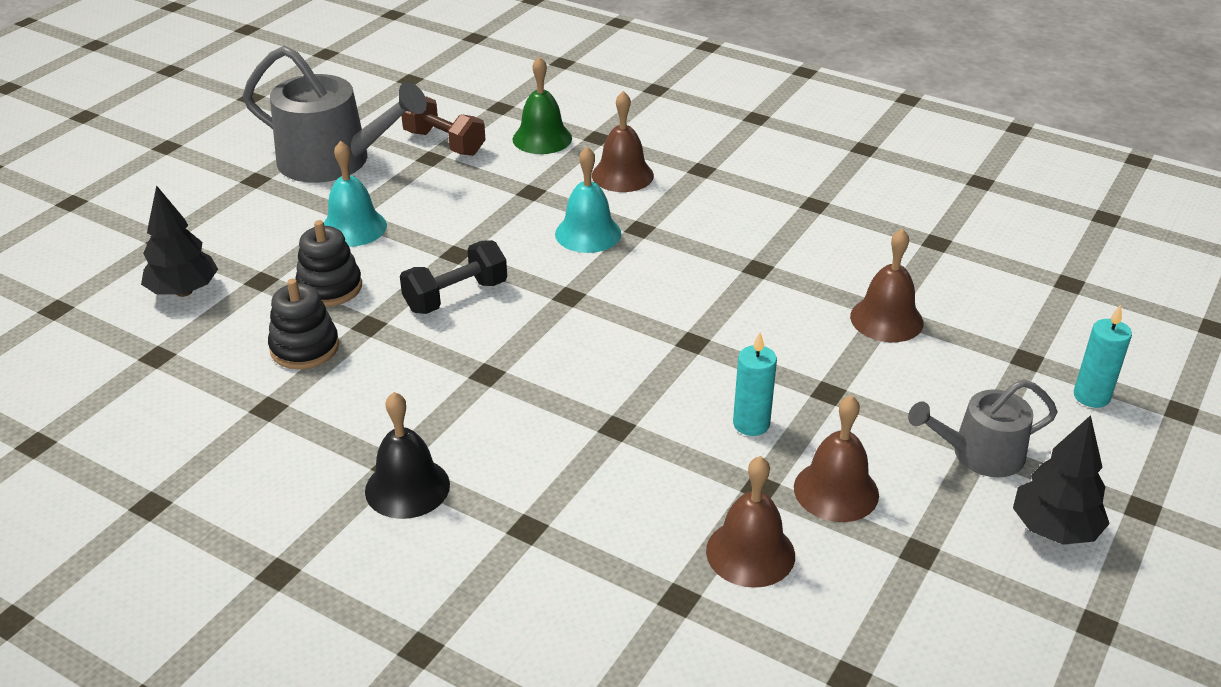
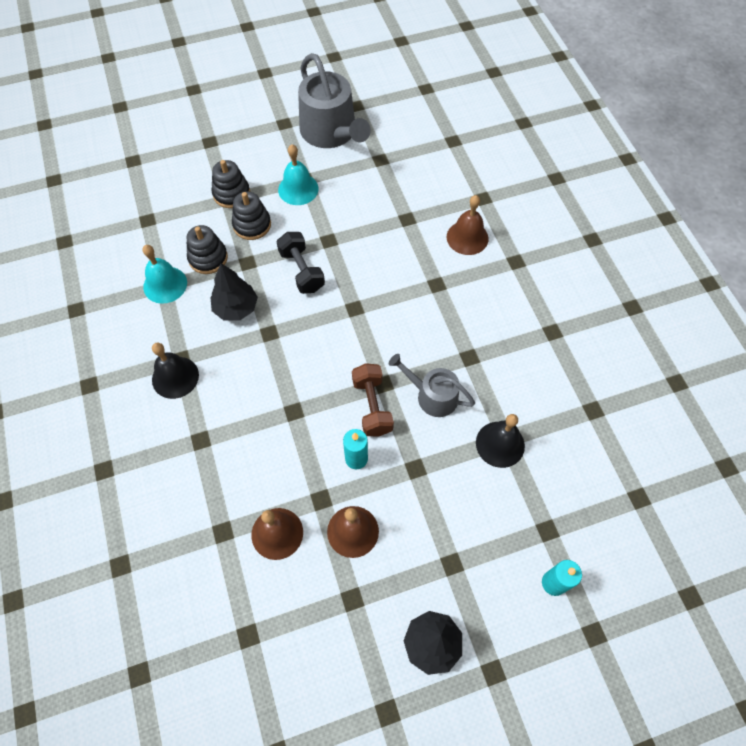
camera: 40 degrees right, 25 degrees up
black tree [141,185,218,297] -> black tree moved to [210,263,258,320]
black dumbbell [400,240,507,314] -> black dumbbell turned 60 degrees clockwise [277,232,325,294]
brown dumbbell [402,96,486,156] -> brown dumbbell moved to [352,363,394,436]
green bell [513,56,572,154] -> none
turquoise bell [555,147,621,253] -> turquoise bell moved to [143,245,187,304]
brown bell [850,229,924,342] -> black bell [476,414,525,468]
grey watering can [908,379,1058,477] -> grey watering can moved to [389,354,475,417]
none -> black stacking toy [212,160,250,208]

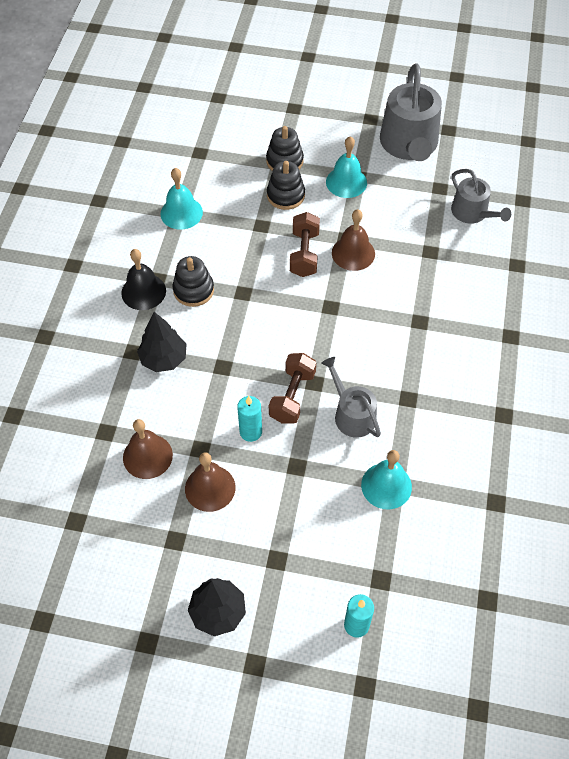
camera: 30 degrees right, 5 degrees down
black stacking toy [187,225,228,274] -> black stacking toy moved to [172,256,214,307]
black tree [210,263,258,320] -> black tree moved to [137,312,186,372]
black dumbbell [277,232,325,294] -> brown dumbbell [290,212,320,277]
brown bell [447,195,489,255] -> brown bell moved to [332,209,375,271]
black bell [476,414,525,468] -> turquoise bell [361,450,412,510]
none -> grey watering can [451,169,511,224]

